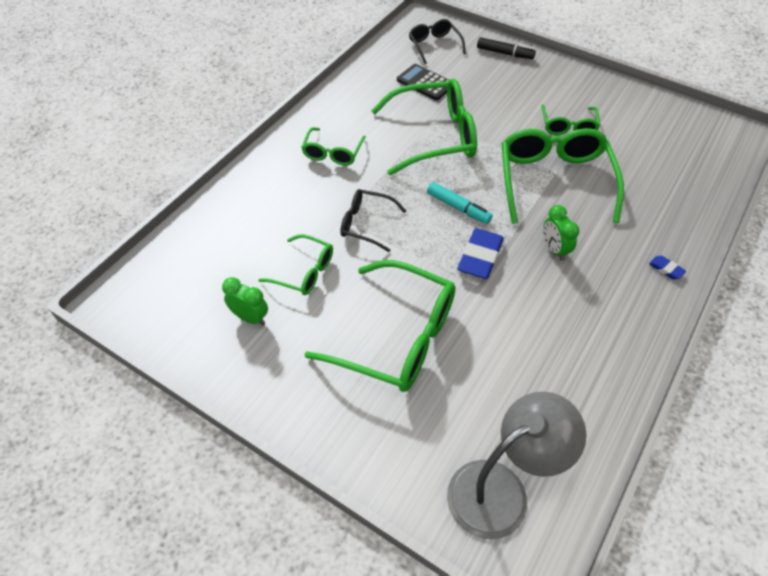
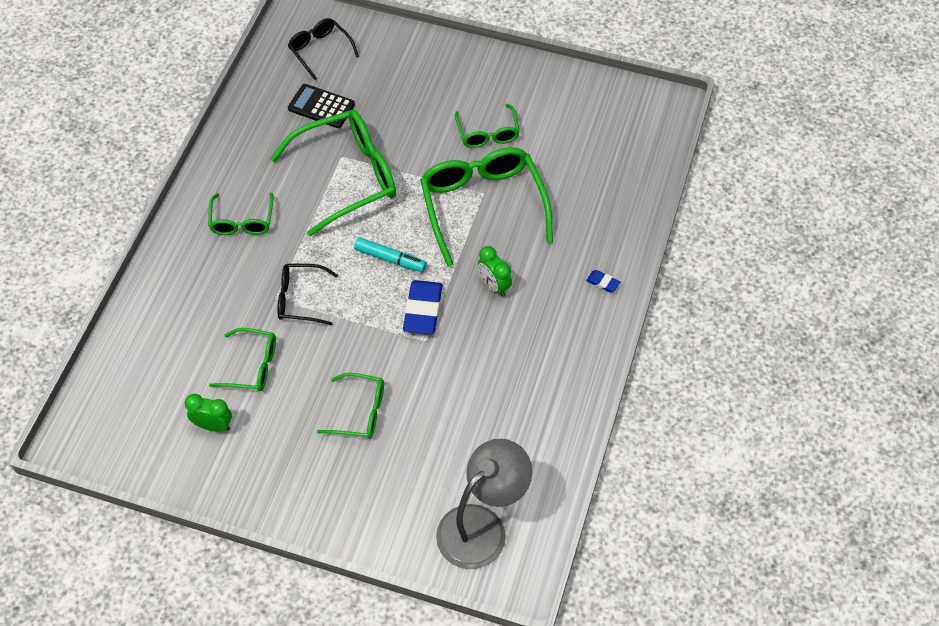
camera: 15 degrees left, 5 degrees up
green glasses [305,260,455,392] -> green glasses [317,373,384,439], size x0.53
black marker [477,37,536,59] -> none

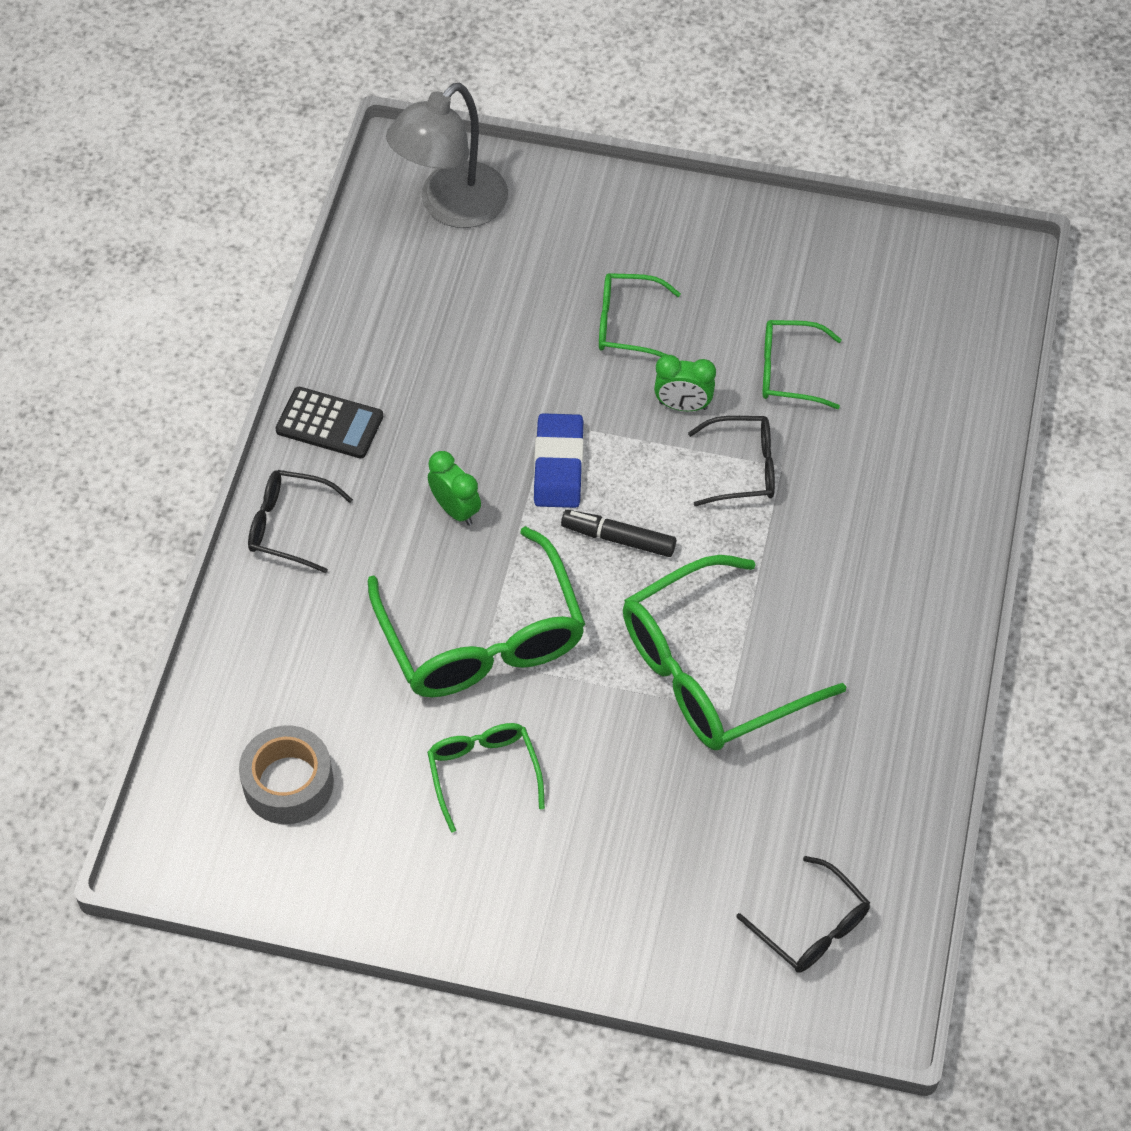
camera: 175 degrees right, 0 degrees up
green clock [185,394,232,432] -> green clock moved to [654,355,716,411]
green glasses [208,193,274,235] -> none
black calculator [288,84,355,128] -> black calculator moved to [275,387,383,458]
turquoise marker [354,237,427,272] -> black marker [561,510,676,557]
blue eraser [586,270,620,293] -> black glasses [248,470,353,573]
none -> grey tape [239,725,334,824]

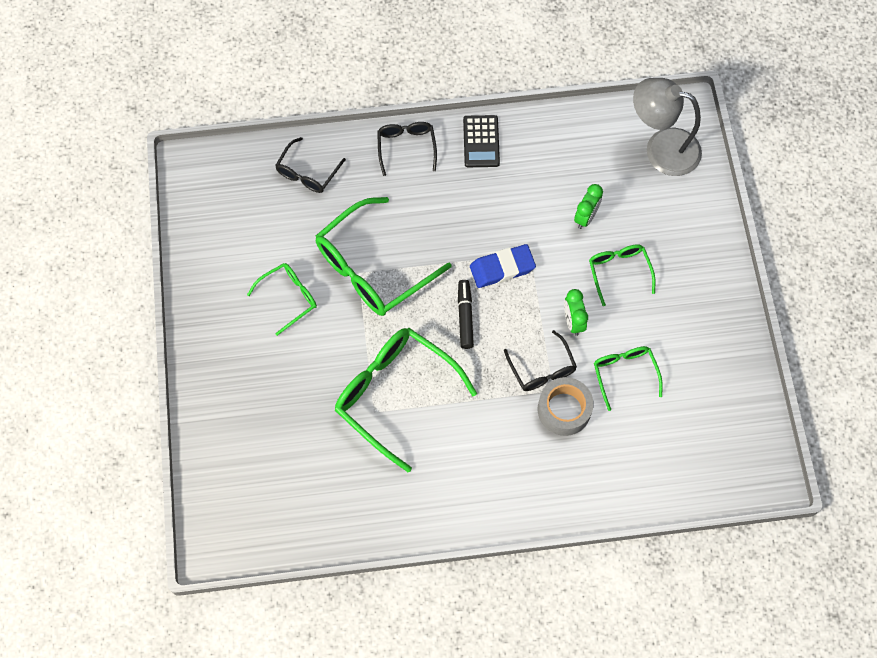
camera: 70 degrees right, 10 degrees up
grey tape [239,725,334,824] -> grey tape moved to [538,377,594,436]
green clock [428,451,481,526] -> green clock moved to [574,184,603,229]
black glasses [736,856,870,972] -> black glasses moved to [275,137,346,193]

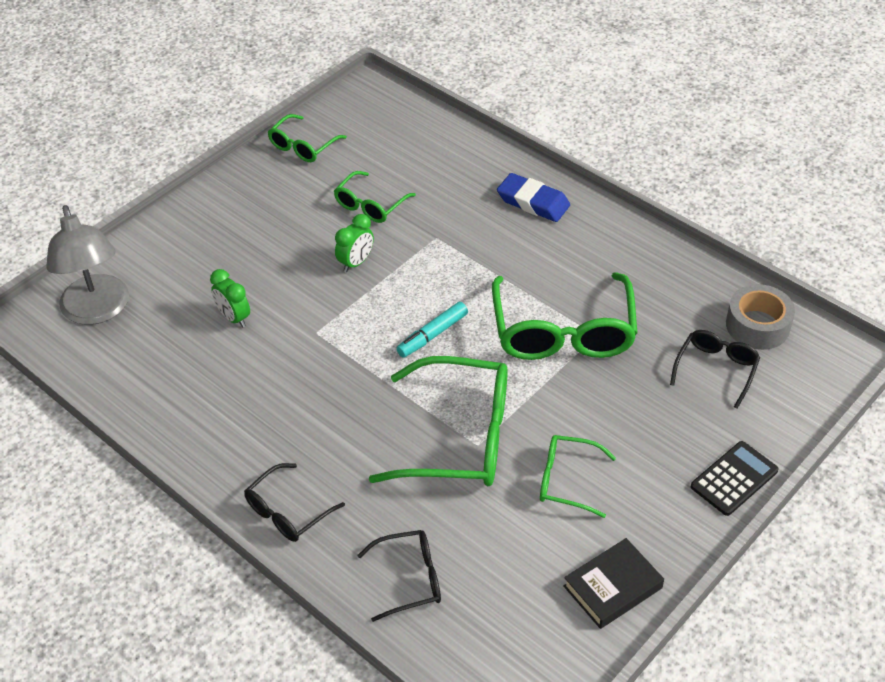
camera: 130 degrees left, 20 degrees down
black marker [458,280,474,349] -> turquoise marker [396,302,468,358]
black calculator [463,115,500,167] -> black calculator moved to [691,441,778,516]
blue eraser [470,244,536,288] -> blue eraser moved to [497,173,570,222]
black glasses [504,330,577,391] -> black glasses moved to [670,330,760,409]
grey tape [538,377,594,436] -> grey tape moved to [726,284,795,350]
green clock [574,184,603,229] -> green clock turned 120 degrees counterclockwise [210,269,250,328]
green glasses [589,244,655,306] -> green glasses moved to [268,114,347,162]
none -> black book [564,538,664,629]

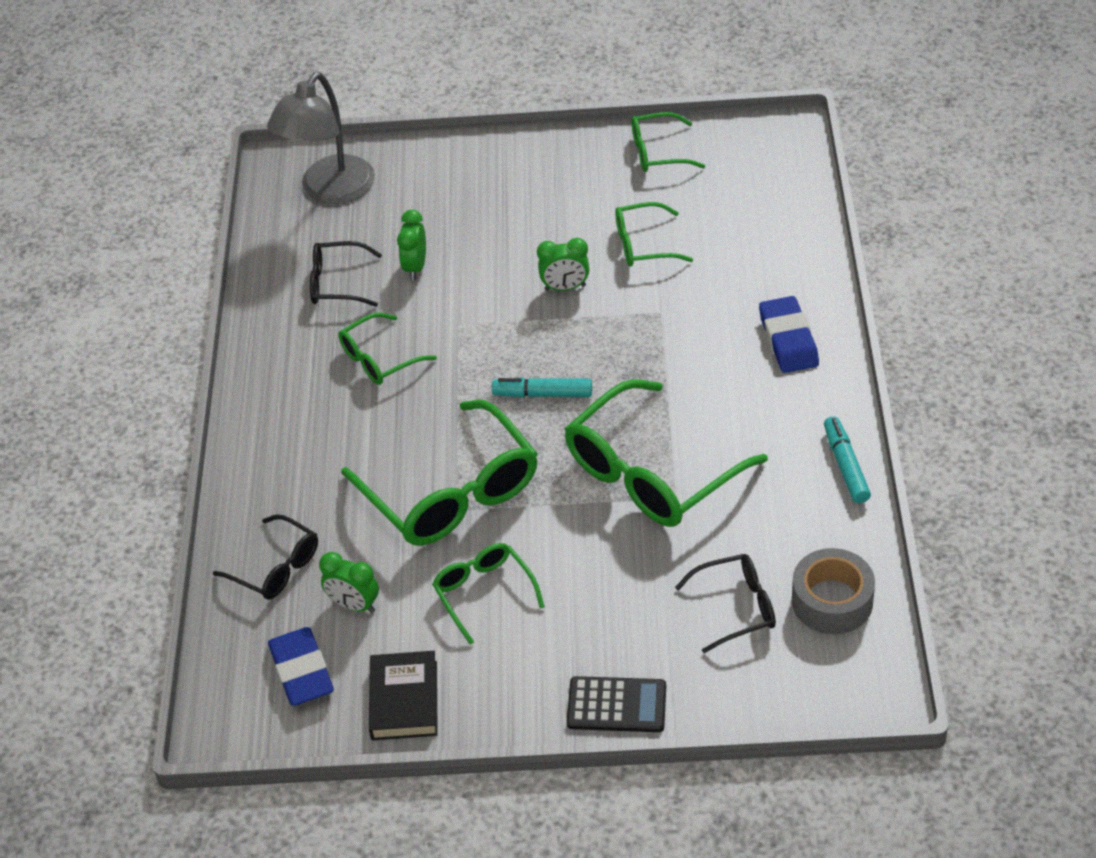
camera: 50 degrees right, 0 degrees up
black glasses [244,463,345,542] -> black glasses moved to [310,241,382,307]
black book [564,538,664,629] -> black book turned 75 degrees clockwise [369,651,438,740]
none -> blue eraser [268,627,334,706]
none -> green clock [319,552,379,613]
none -> green glasses [338,312,437,385]
none -> turquoise marker [824,416,871,503]

